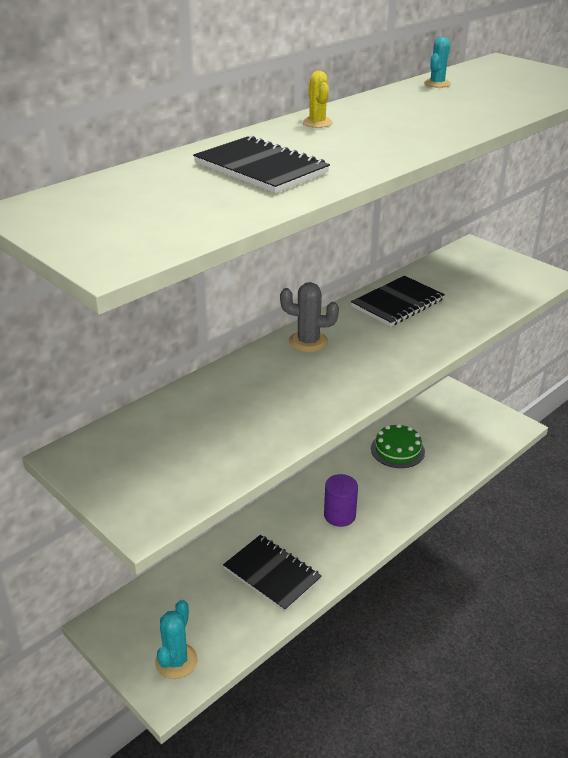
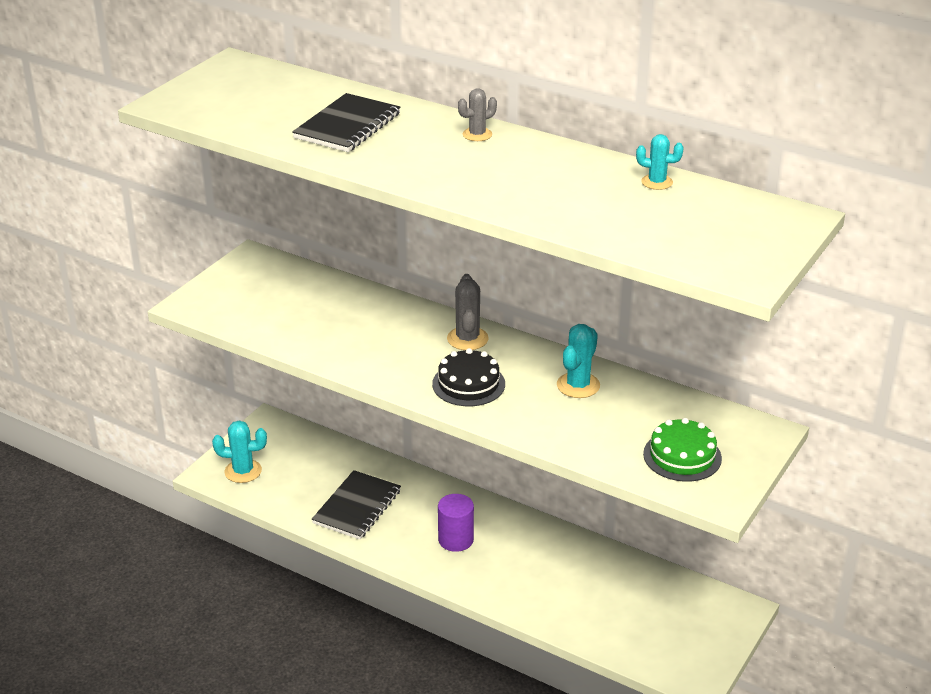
camera: 75 degrees right, 0 degrees up
yellow cactus [302,71,333,128] -> grey cactus [458,88,497,141]
black notebook [351,276,445,327] -> turquoise cactus [557,324,600,398]
green cake [371,424,425,468] -> green cake moved to [643,418,722,482]
none -> black cake [432,348,505,406]

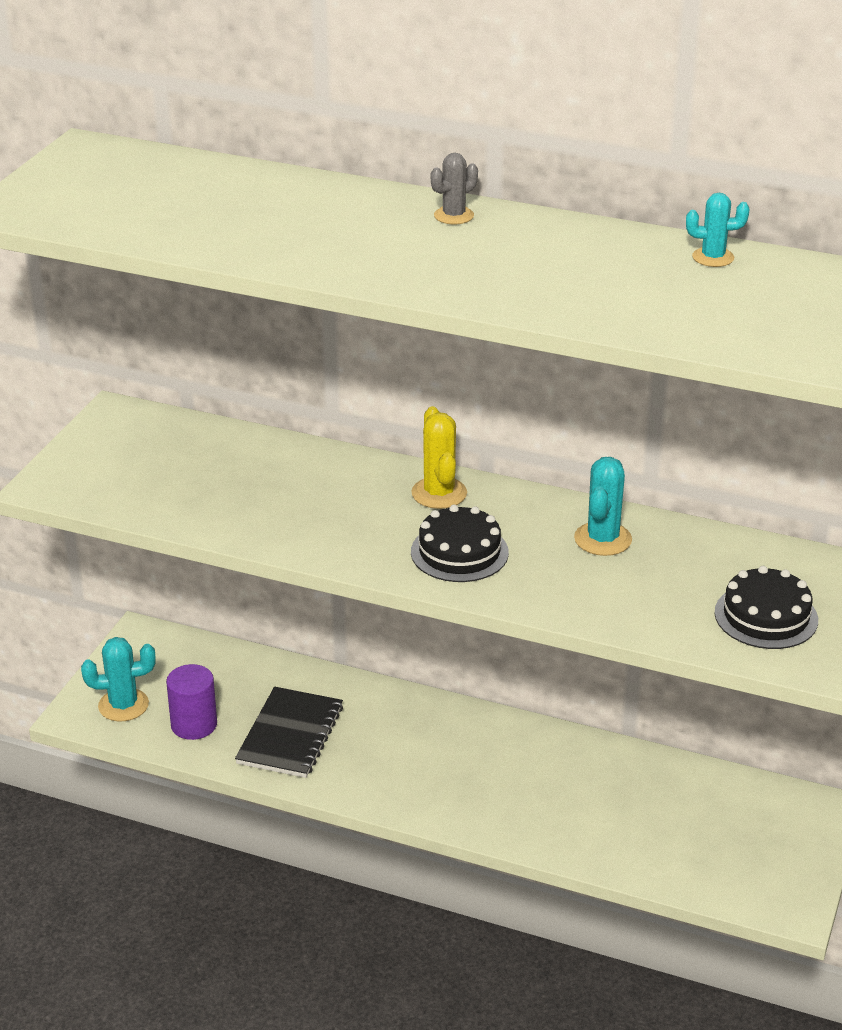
camera: 10 degrees left, 0 degrees up
black notebook [292,93,401,152] -> none
purple cylinder [438,494,474,552] -> purple cylinder moved to [166,664,217,740]
grey cactus [447,274,489,350] -> yellow cactus [411,406,467,509]
green cake [643,418,722,482] -> black cake [714,566,818,649]

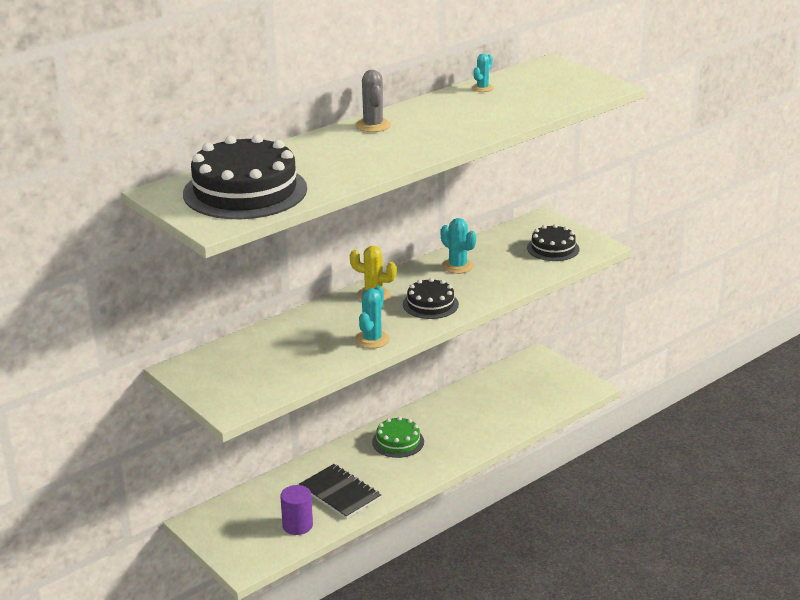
camera: 60 degrees left, 5 degrees down
turquoise cactus [81,637,156,721] -> turquoise cactus moved to [355,286,390,349]
grey cactus [431,153,478,224] -> grey cactus [356,70,391,132], size x1.53
none -> black cake [183,135,307,219]
none -> green cake [372,416,424,458]

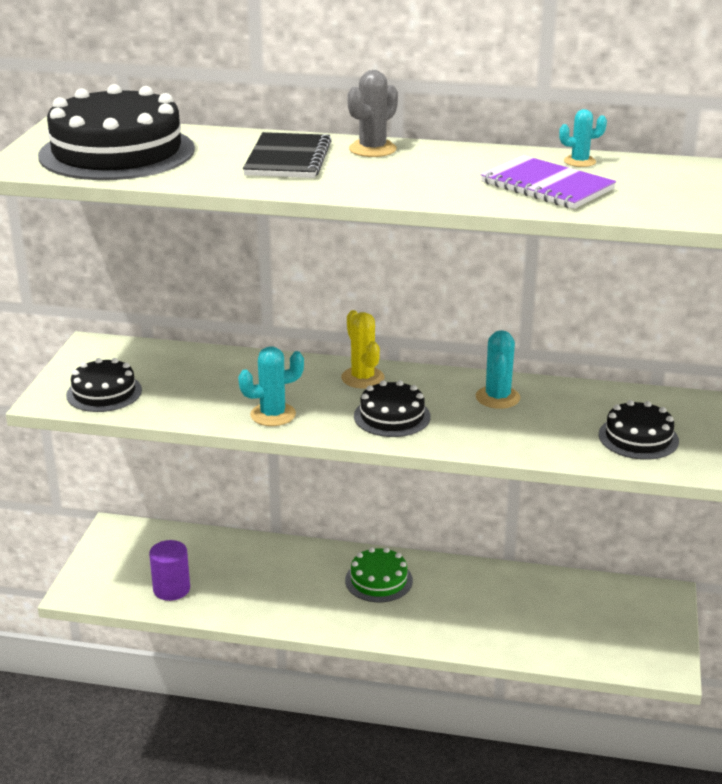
camera: 50 degrees right, 0 degrees up
black notebook [299,464,381,519] -> black notebook moved to [243,132,332,178]
none -> black cake [66,358,142,412]
none -> purple notebook [480,155,616,209]

